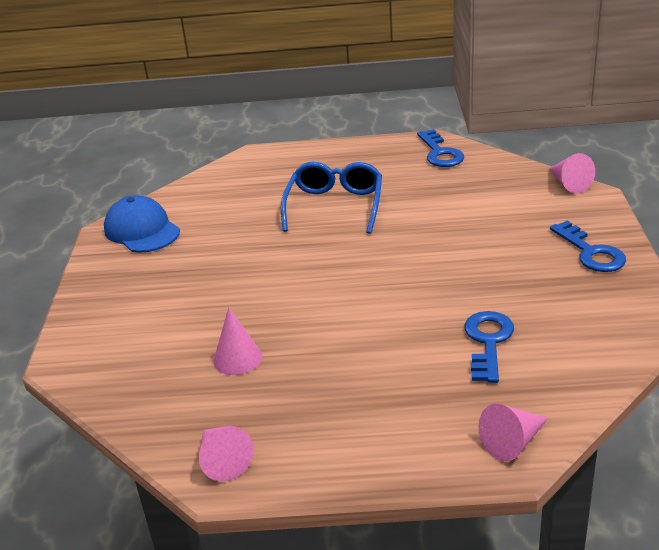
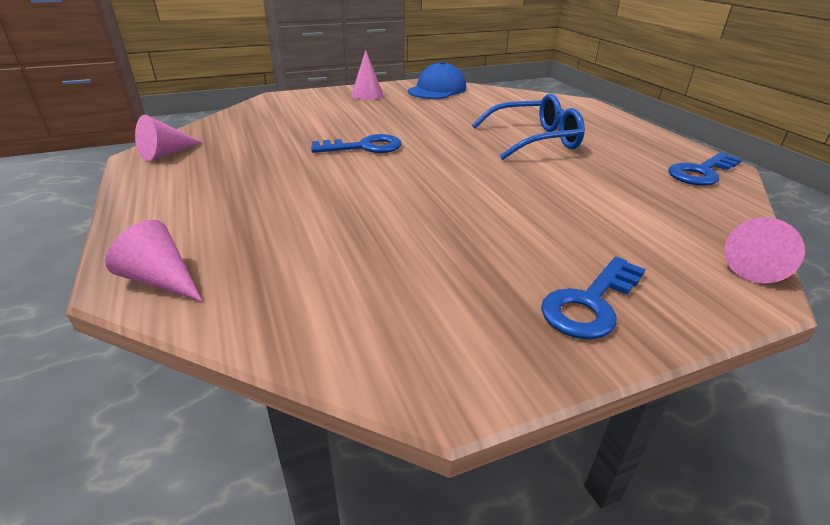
camera: 65 degrees right, 0 degrees up
pink cone [213,307,262,375] -> pink cone moved to [351,50,383,100]
blue key [464,311,514,383] -> blue key moved to [311,134,401,153]

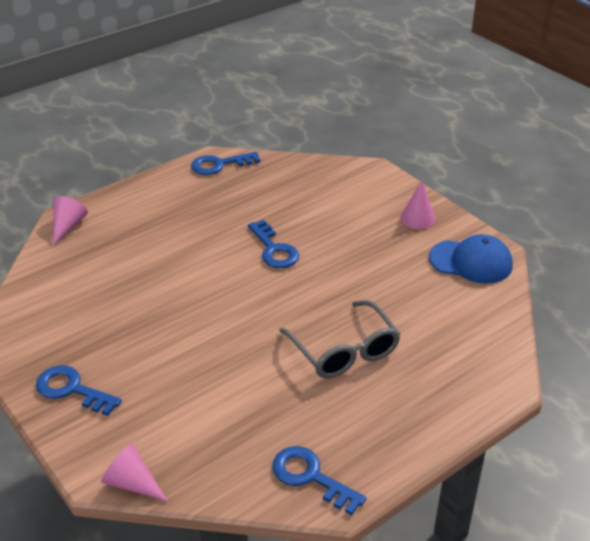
camera: 75 degrees right, 5 degrees up
pink cone [135,115,202,161] -> blue key [191,152,260,175]
blue glasses [472,94,585,160] -> grey glasses [279,300,401,378]

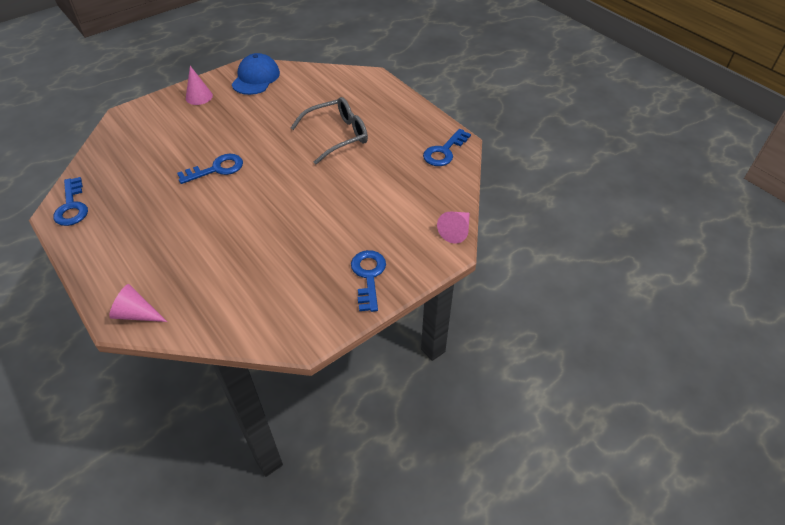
camera: 90 degrees left, 10 degrees up
blue key [36,365,122,416] -> blue key turned 150 degrees clockwise [351,250,386,312]

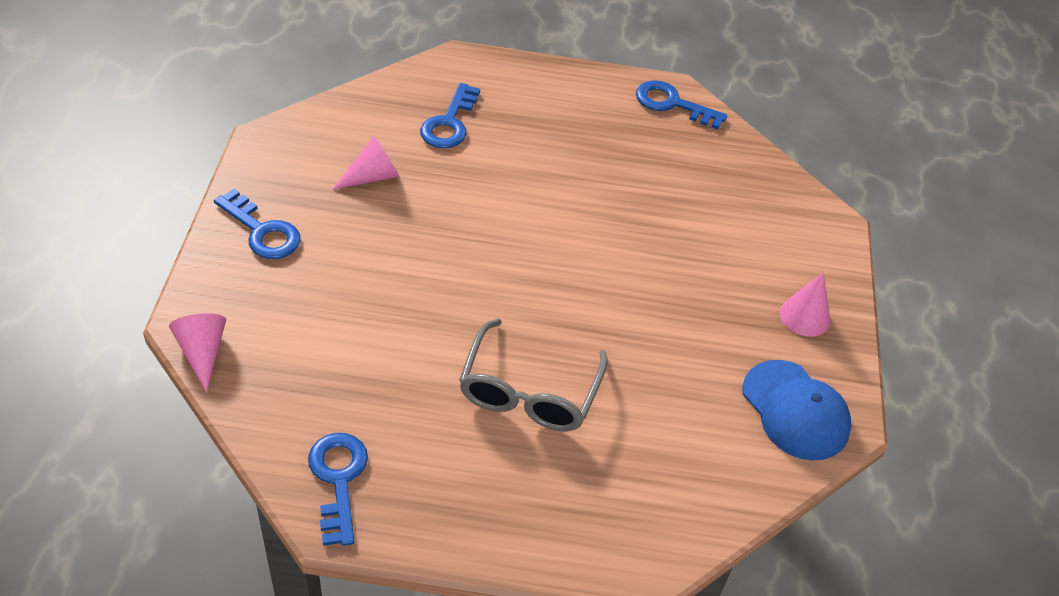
camera: 130 degrees right, 0 degrees up
pink cone [109,284,167,322] -> pink cone moved to [333,135,400,189]
blue key [177,154,243,184] -> blue key moved to [420,83,480,148]

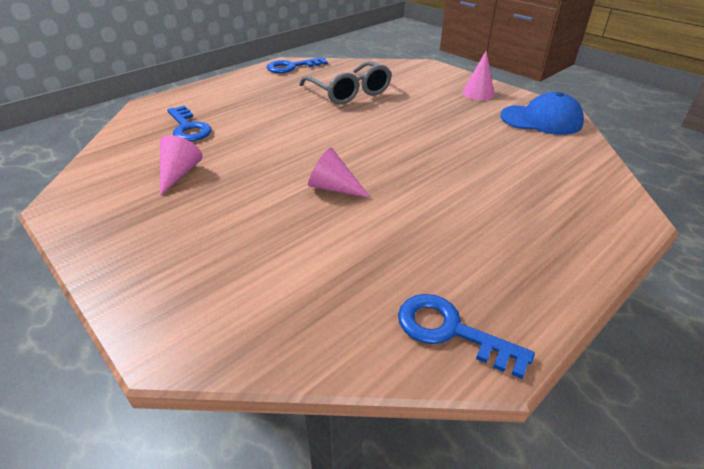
camera: 45 degrees left, 10 degrees down
pink cone [169,313,226,393] -> pink cone moved to [308,148,371,198]
blue key [214,189,301,259] -> none
grey glasses [459,318,608,431] -> grey glasses moved to [299,61,392,105]

